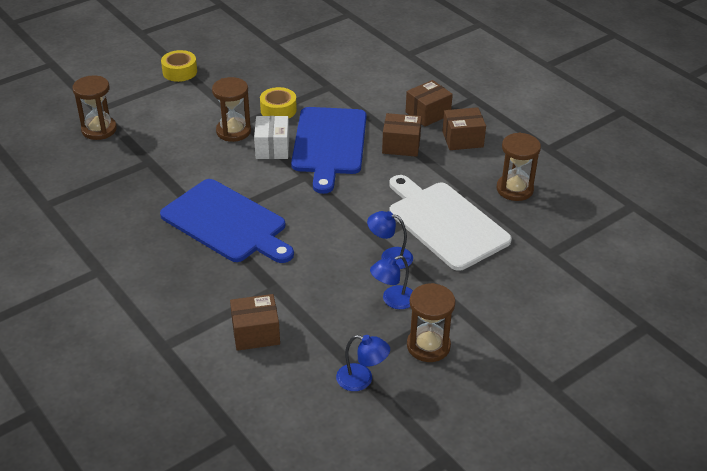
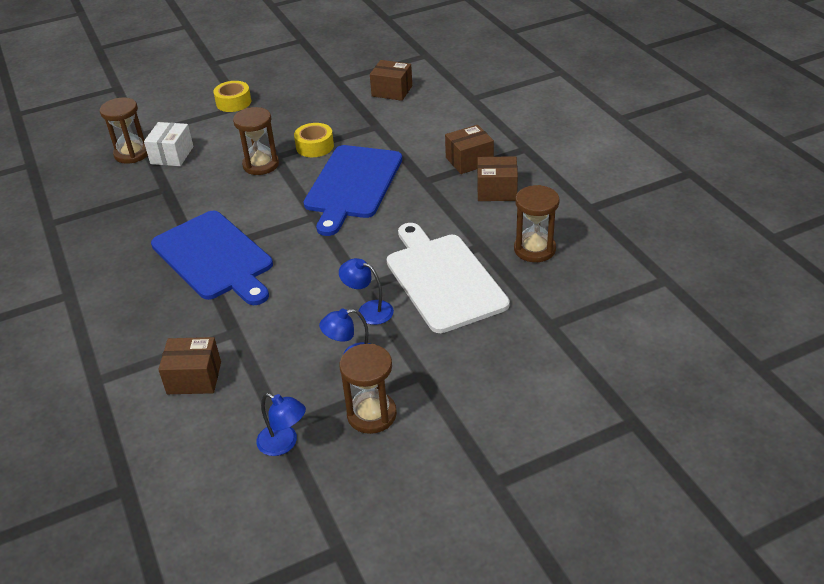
camera: 15 degrees right, 0 degrees up
white box [254,116,289,159] -> white box moved to [144,122,193,166]
brown box [382,113,422,157] -> brown box moved to [370,60,412,101]

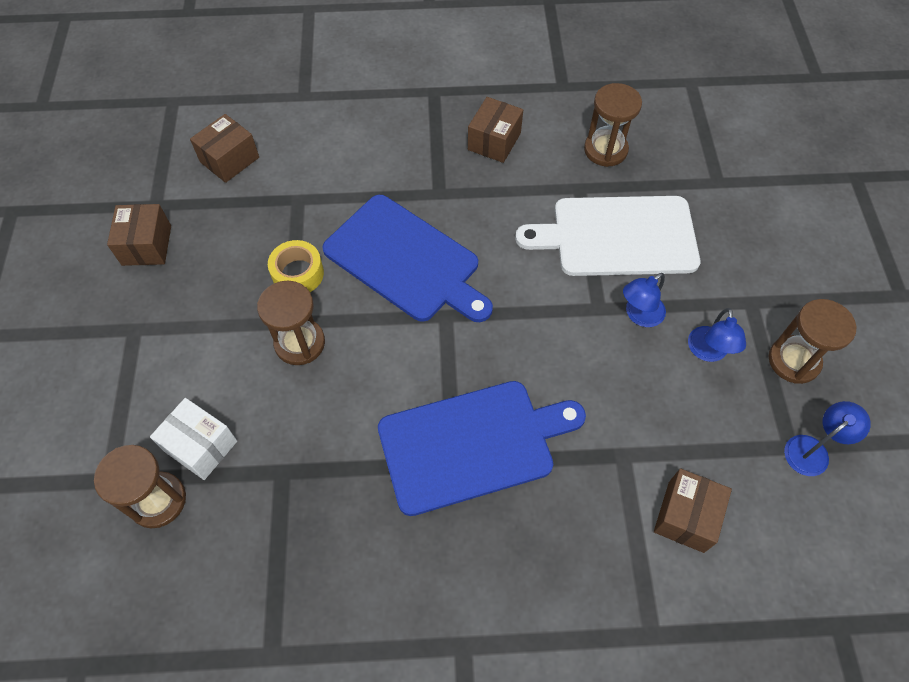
camera: 70 degrees left, 20 degrees up
yellow tape [213,81,251,112] -> none
brown box [445,125,494,174] -> brown box moved to [107,204,171,266]

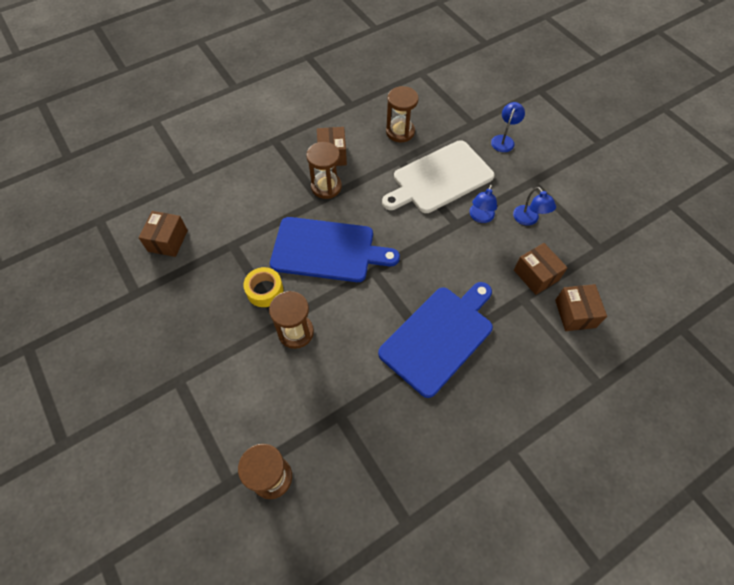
camera: 30 degrees left, 0 degrees up
brown box [107,204,171,266] -> brown box moved to [514,243,568,295]
white box [150,398,237,480] -> none
brown hourglass [768,299,856,384] -> brown hourglass moved to [306,142,342,199]
blue lamp [784,401,871,476] -> blue lamp moved to [491,102,525,152]

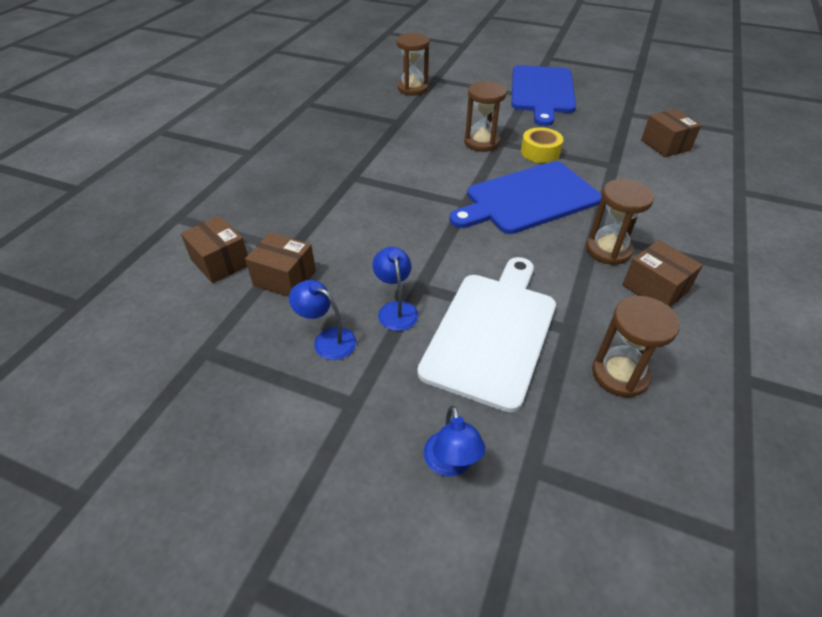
camera: 145 degrees right, 15 degrees down
blue cutting board [378,282,493,398] -> blue cutting board moved to [512,65,576,126]

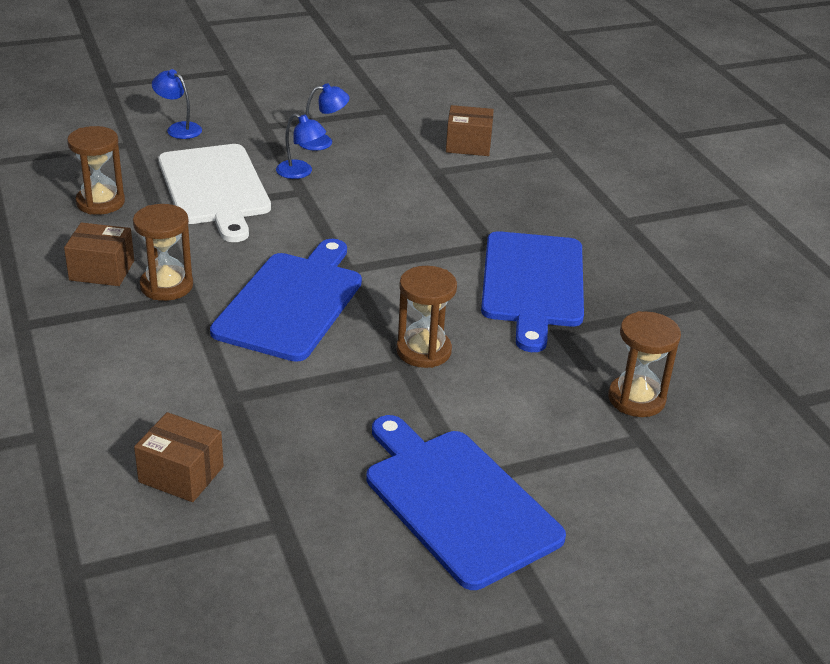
camera: 135 degrees right, 10 degrees down
brown box [245,232,316,297] -> none
yellow tape [521,127,563,163] -> none
none -> blue cutting board [481,231,584,352]

